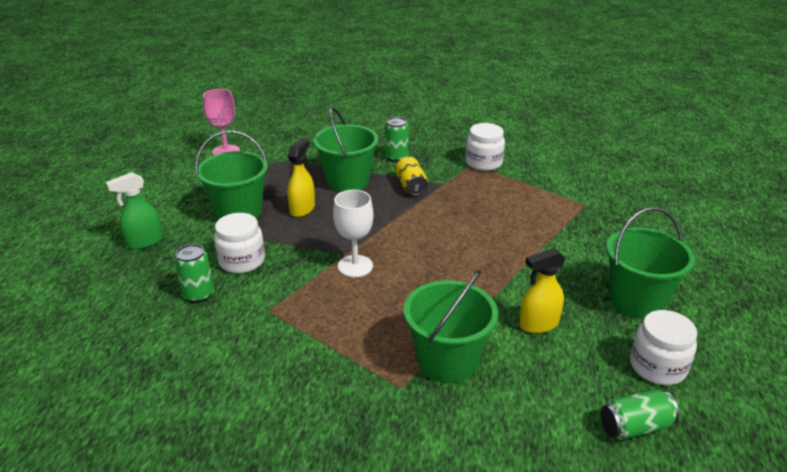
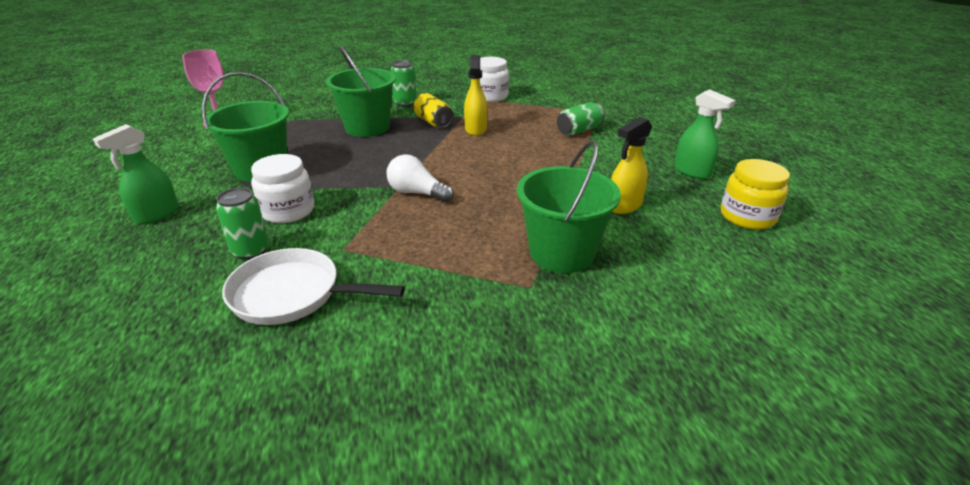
camera: 20 degrees left, 0 degrees up
yellow spray bottle [287,138,315,217] -> yellow spray bottle moved to [464,55,487,136]
white goblet [333,190,373,277] -> white light bulb [387,154,454,202]
green can [600,390,679,440] -> green can moved to [557,102,605,136]
green bucket [606,207,695,318] -> green spray bottle [674,89,735,179]
white jar [630,310,697,385] -> yellow jar [721,159,790,230]
none -> white pan [222,248,405,325]

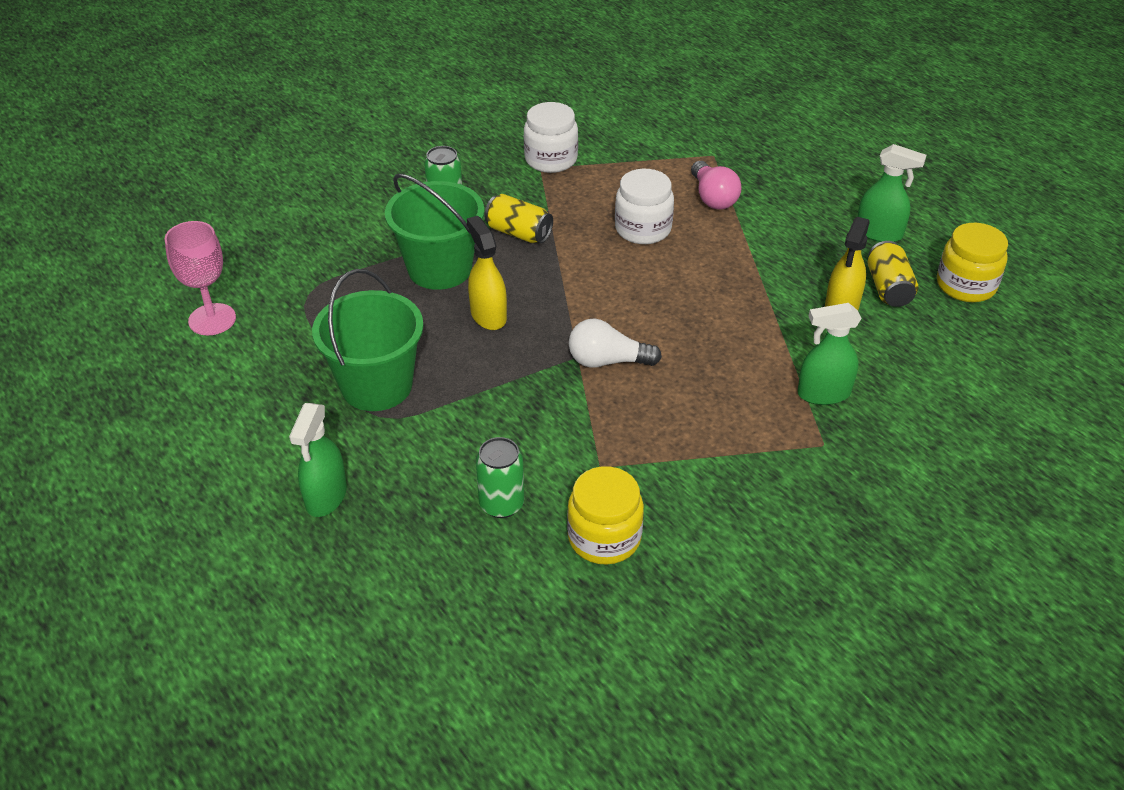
camera: 25 degrees left, 10 degrees up
white pan [222,248,405,325] -> yellow jar [567,466,644,565]
white jar [251,154,314,223] -> white jar moved to [615,169,674,244]
yellow spray bottle [464,55,487,136] -> yellow spray bottle moved to [467,216,507,330]
green bucket [517,140,621,273] -> green spray bottle [798,303,862,405]
green can [557,102,605,136] -> pink light bulb [691,161,742,210]
none -> yellow can [868,241,918,307]

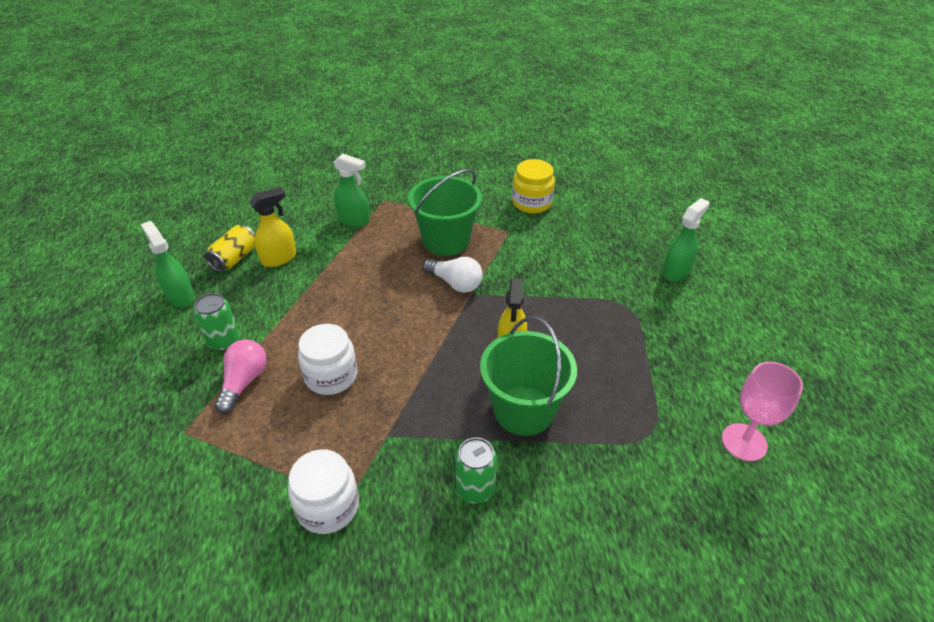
camera: 150 degrees left, 0 degrees up
green bucket [312,269,424,411] -> green bucket moved to [408,169,482,256]
green can [476,437,524,518] -> green can moved to [194,293,240,351]
yellow can [485,194,553,243] -> none
yellow jar [937,223,1008,302] -> none

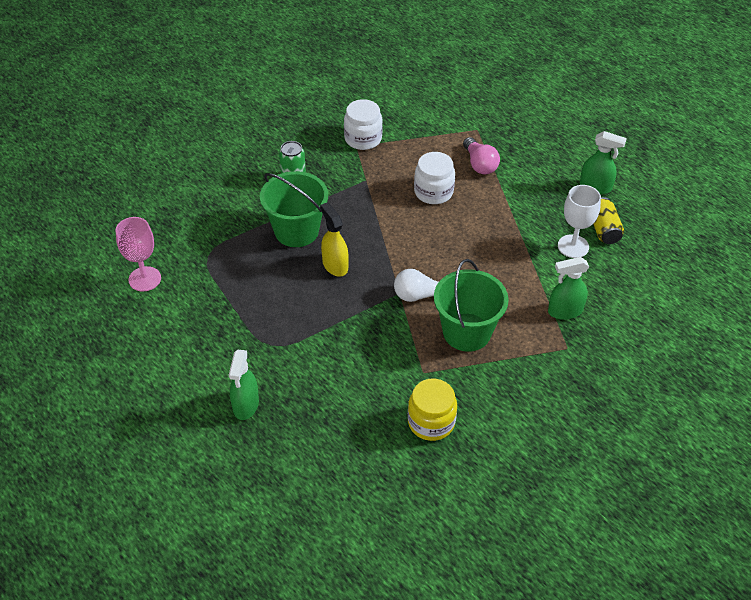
camera: 145 degrees right, 5 degrees up
green can [194,293,240,351] -> none
yellow spray bottle [249,187,296,267] -> white goblet [558,185,601,258]

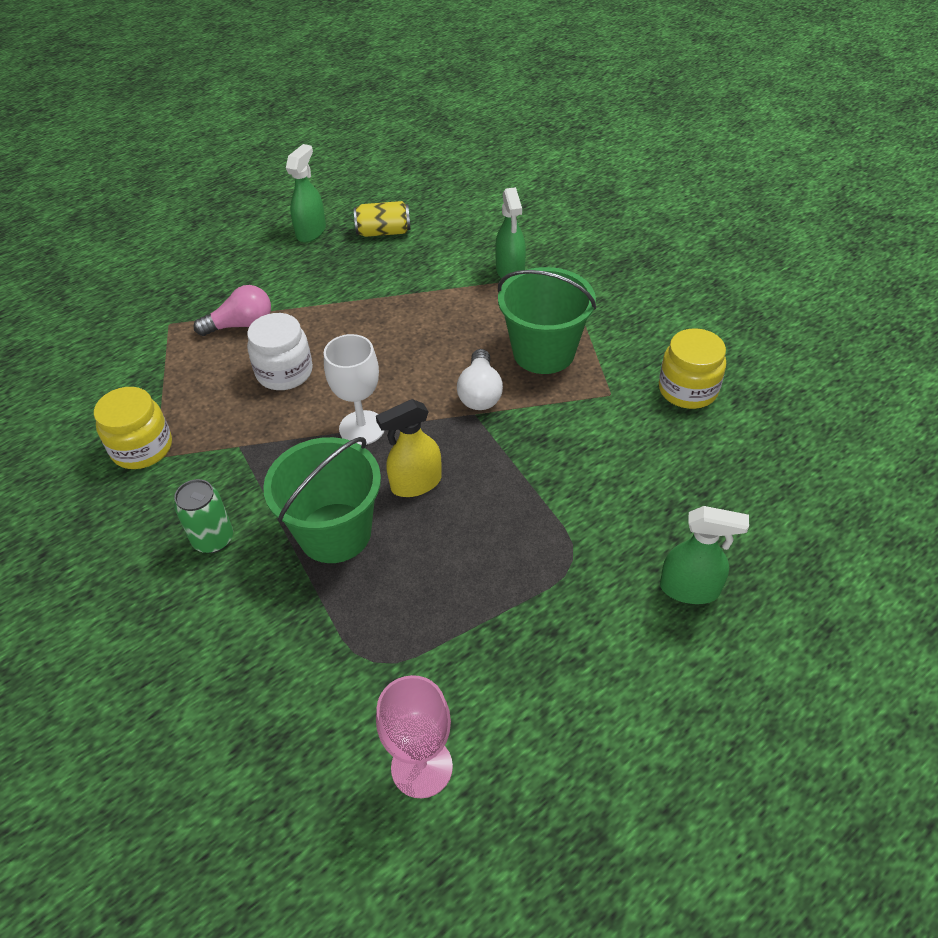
camera: 85 degrees left, 0 degrees up
white jar [344,99,383,150] -> yellow jar [94,387,172,469]
white goblet [558,185,601,258] -> white goblet moved to [324,334,385,445]

